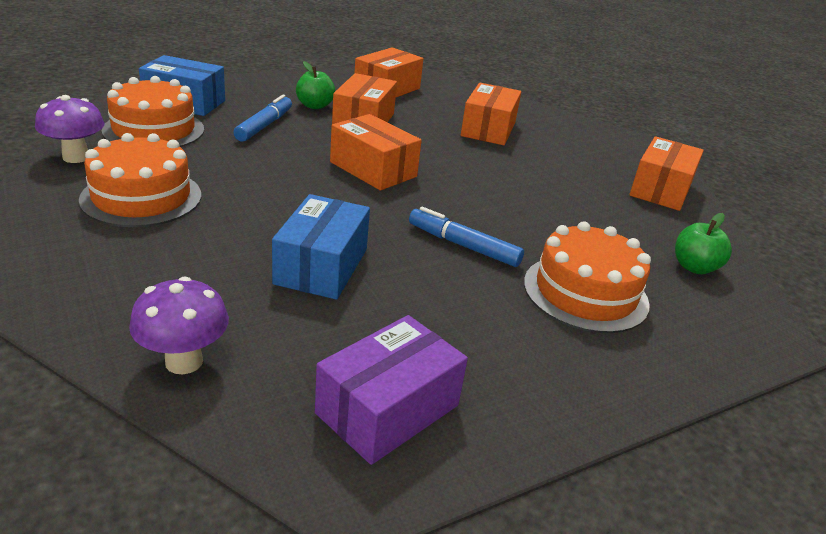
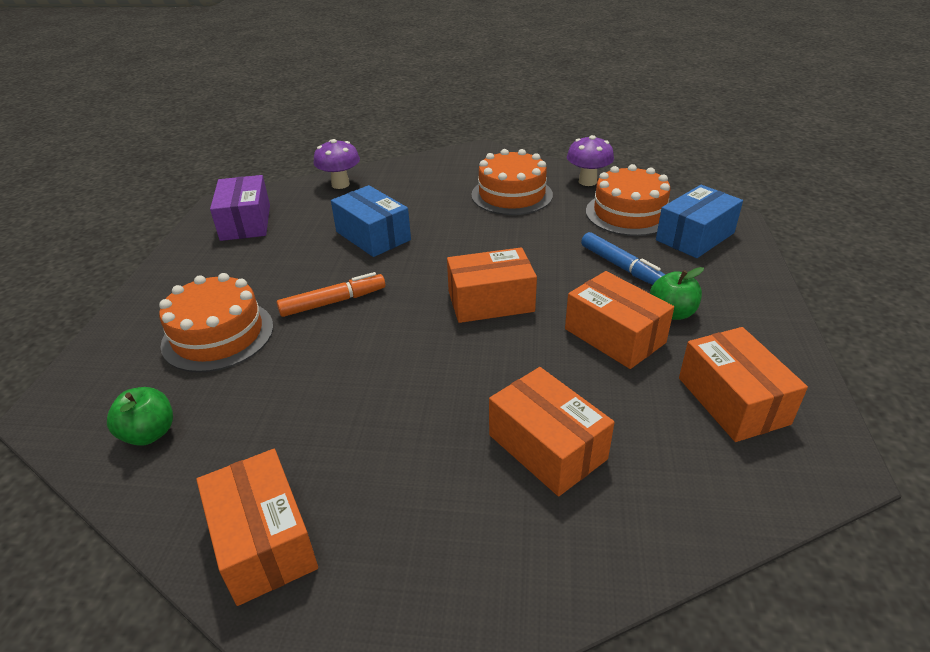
camera: 130 degrees right, 5 degrees up
blue marker [409,207,524,267] -> orange marker [277,272,385,317]

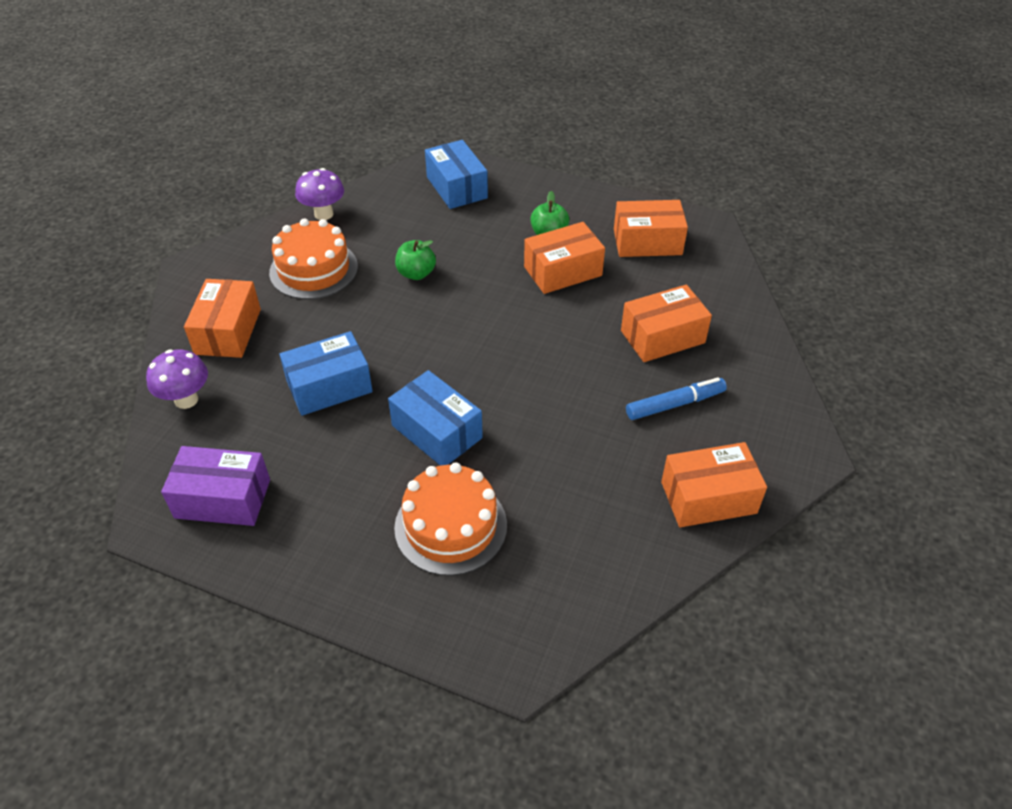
camera: 75 degrees left, 10 degrees up
green apple [107,387,173,446] -> green apple moved to [395,240,436,280]
orange marker [277,272,385,317] -> blue box [388,370,483,466]
orange box [447,247,537,323] -> orange box moved to [184,279,261,358]
blue marker [581,232,665,285] -> blue marker moved to [626,377,727,420]
orange cake [586,164,671,236] -> none

